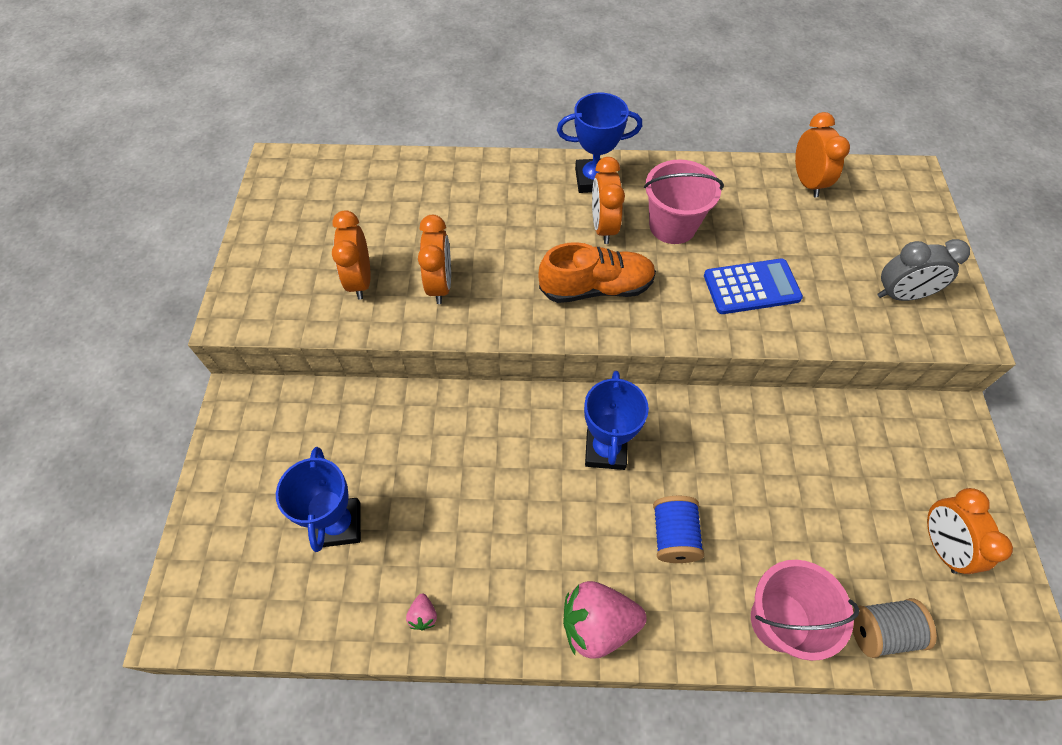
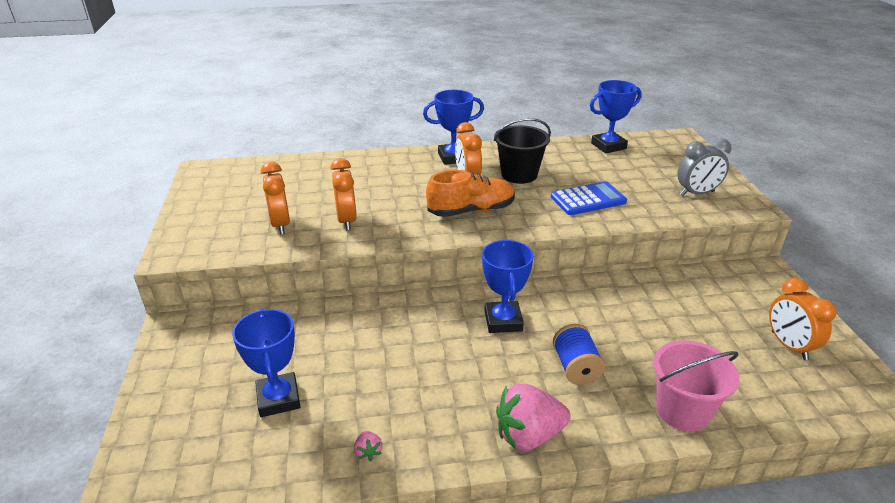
camera: 10 degrees left, 25 degrees down
pink bucket [644,160,724,244] -> black bucket [494,118,551,184]
orange clock [795,112,850,198] -> blue trophy [590,80,642,153]
grey spool [853,598,937,658] -> none

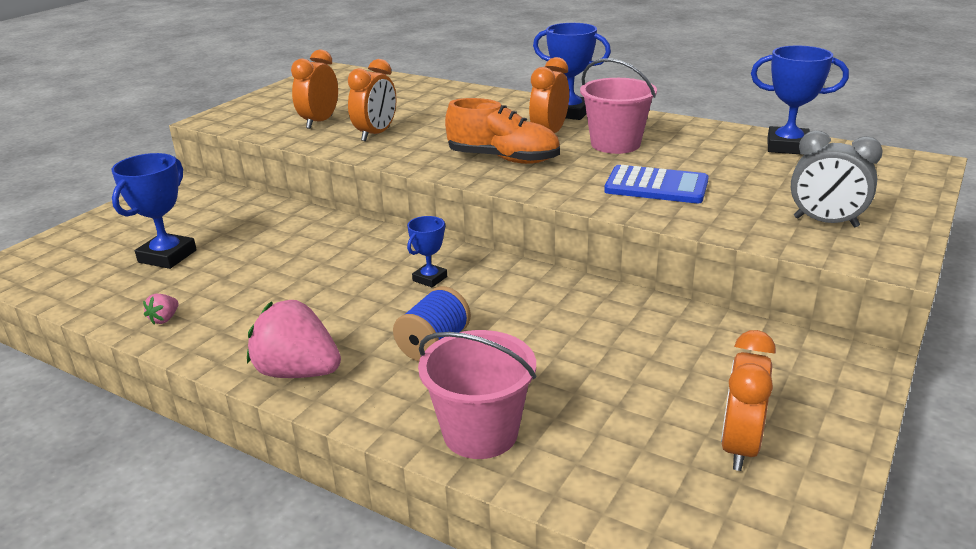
camera: 40 degrees right, 5 degrees down
blue trophy [482,240,534,333] -> blue trophy [407,216,447,287], size x0.58
black bucket [494,118,551,184] -> pink bucket [580,58,657,154]

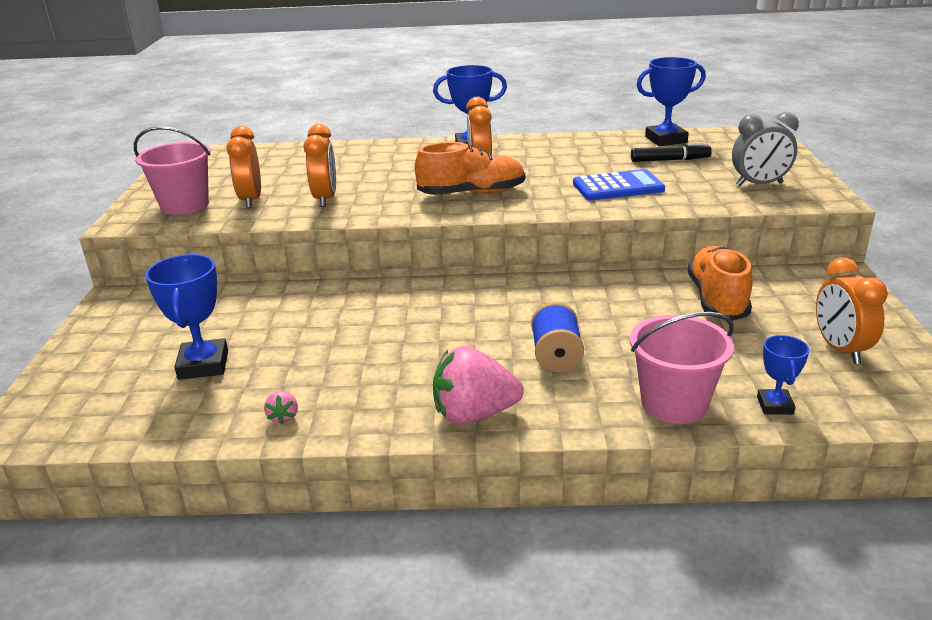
camera: 30 degrees left, 0 degrees up
blue trophy [407,216,447,287] -> blue trophy moved to [757,335,809,415]
pink bucket [580,58,657,154] -> pink bucket moved to [134,126,210,215]
none -> black marker [631,143,712,162]
none -> orange shoe [688,245,753,321]

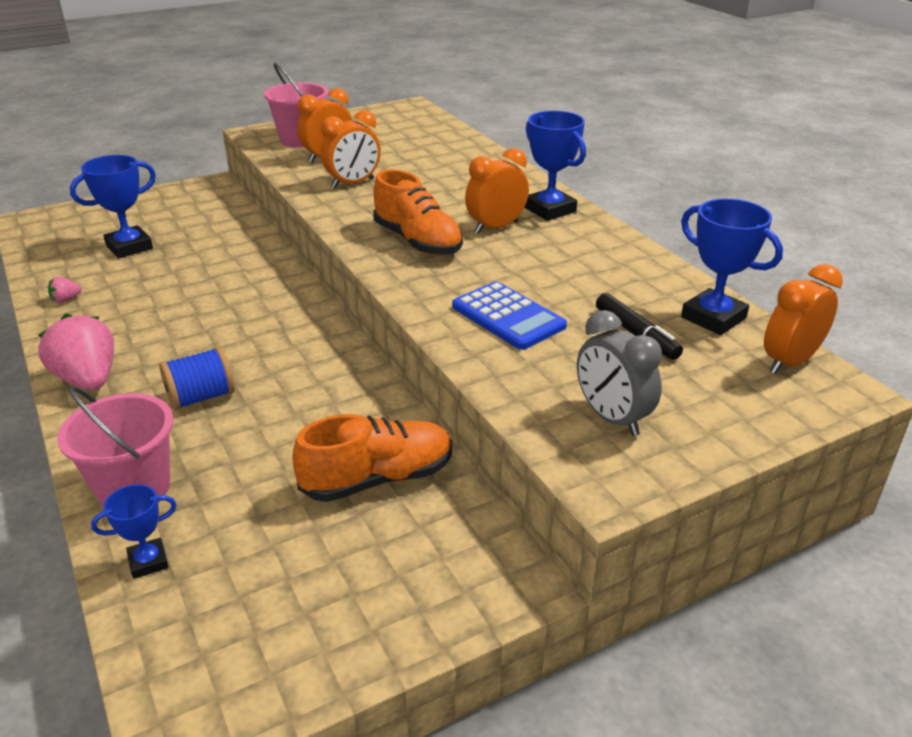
camera: 60 degrees right, 5 degrees up
orange clock [816,257,888,364] -> orange clock moved to [764,264,843,374]

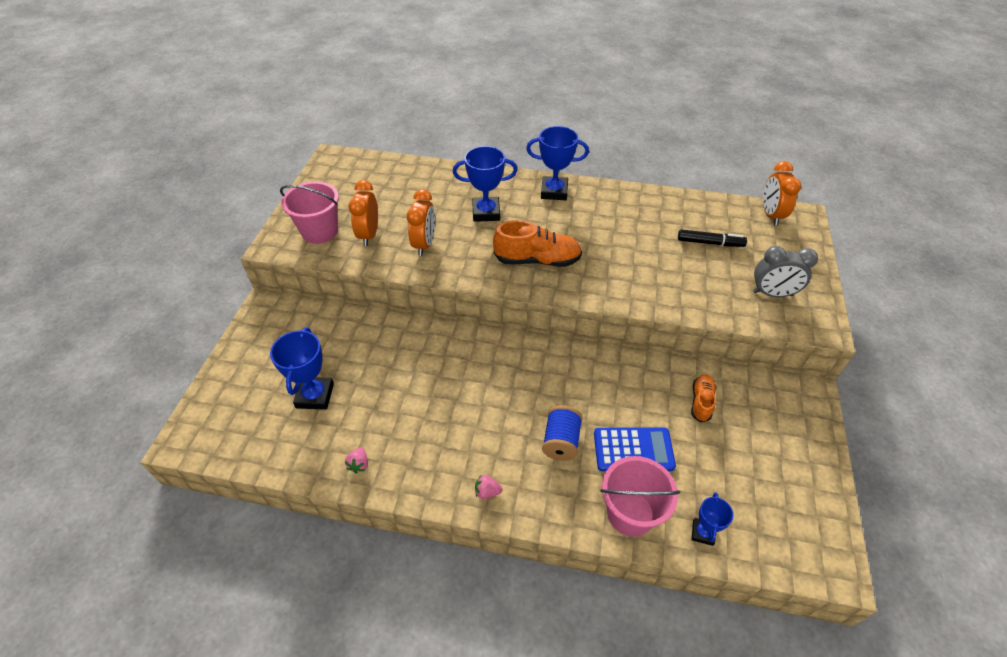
camera: 50 degrees left, 15 degrees up
pink strawberry [38,313,114,390] -> pink strawberry [475,475,502,499], size x0.43
orange shoe [292,414,452,502] -> orange shoe [691,375,716,422], size x0.57
blue calculator [452,281,567,350] -> blue calculator moved to [594,428,676,471]
orange clock [465,148,529,234] -> none
blue trophy [681,199,783,335] -> blue trophy moved to [453,146,518,222]

